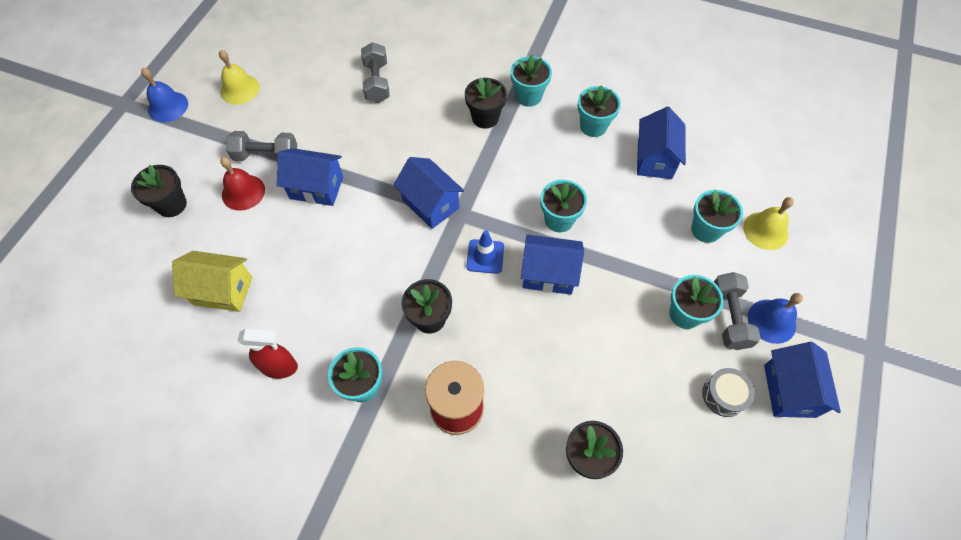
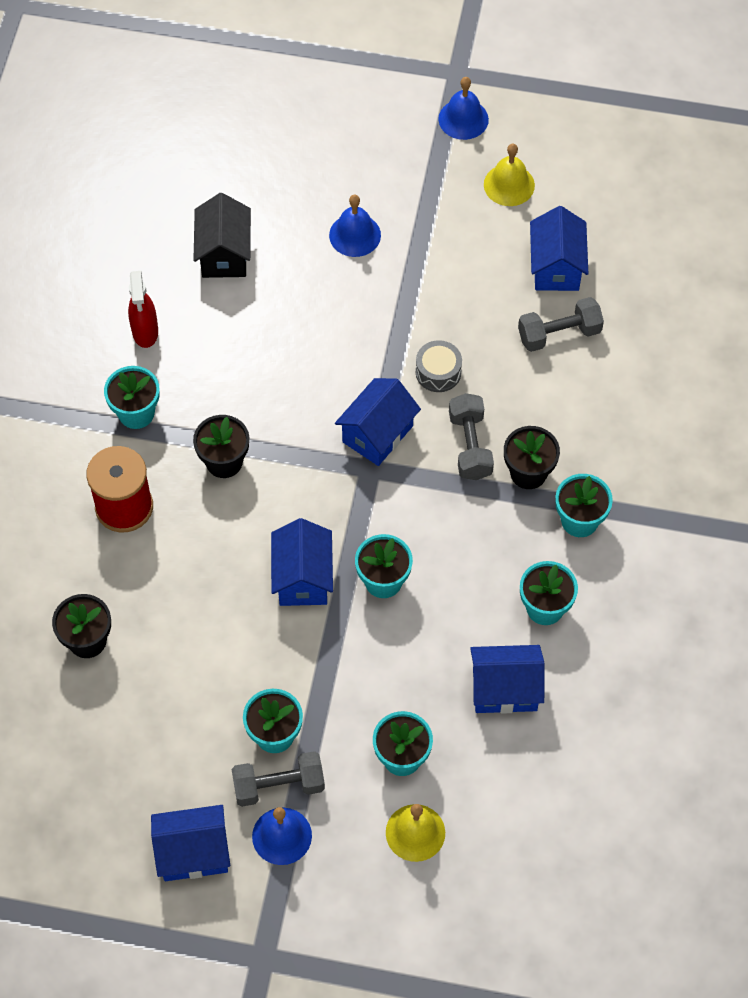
camera: 80 degrees right, 0 degrees up
black flower pot [131,165,187,217] -> none
yellow house [172,251,253,312] -> black house [193,193,251,278]
red bell [220,157,265,211] -> blue bell [329,195,381,257]
grey dumbbell [226,131,297,161] -> grey dumbbell moved to [449,393,494,480]
blue house [277,148,343,206] -> blue house moved to [530,206,588,291]
blue traffic cone [466,230,504,274] -> none
grey drum [702,368,755,417] -> grey drum moved to [416,340,462,392]

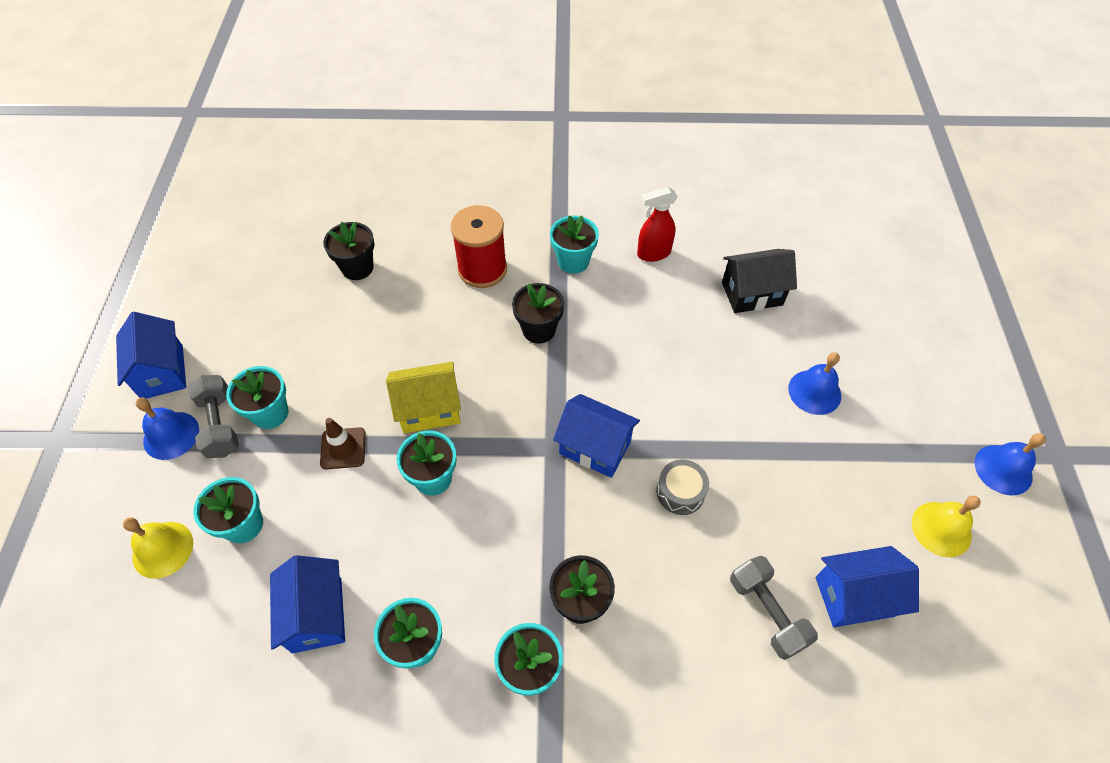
camera: 80 degrees right, 5 degrees down
blue house [271,518,333,606] -> yellow house [386,362,461,433]
grey dumbbell [449,393,494,480] -> none
none -> brown traffic cone [320,418,366,470]

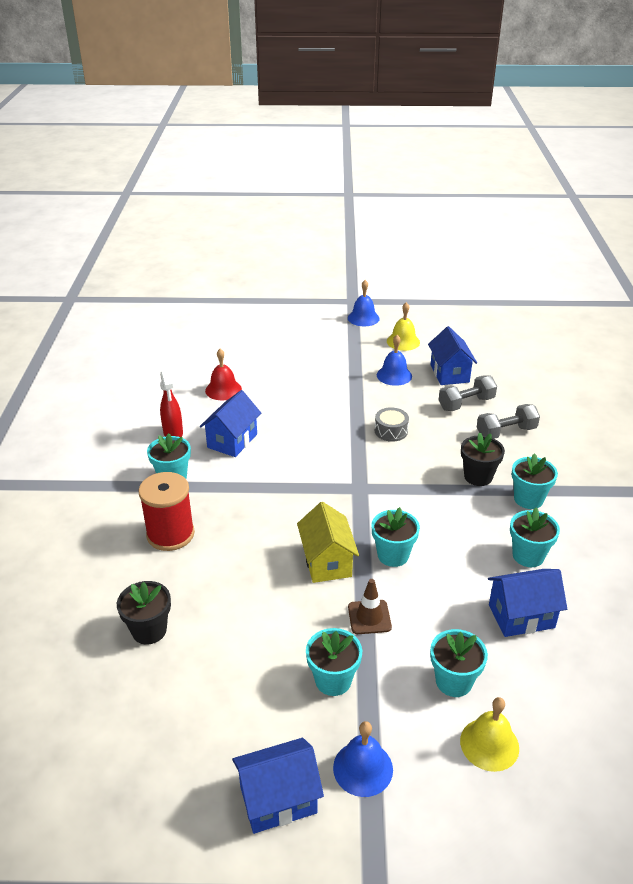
camera: 90 degrees left, 20 degrees down
grey dumbbell [188,375,239,458] -> grey dumbbell moved to [477,404,540,439]
black flower pot [512,283,564,344] -> none
blue house [553,394,640,478] -> blue house moved to [200,390,261,457]
black house [722,249,797,313] -> red bell [205,349,242,400]
blue bell [788,352,841,415] -> blue bell moved to [377,335,412,386]

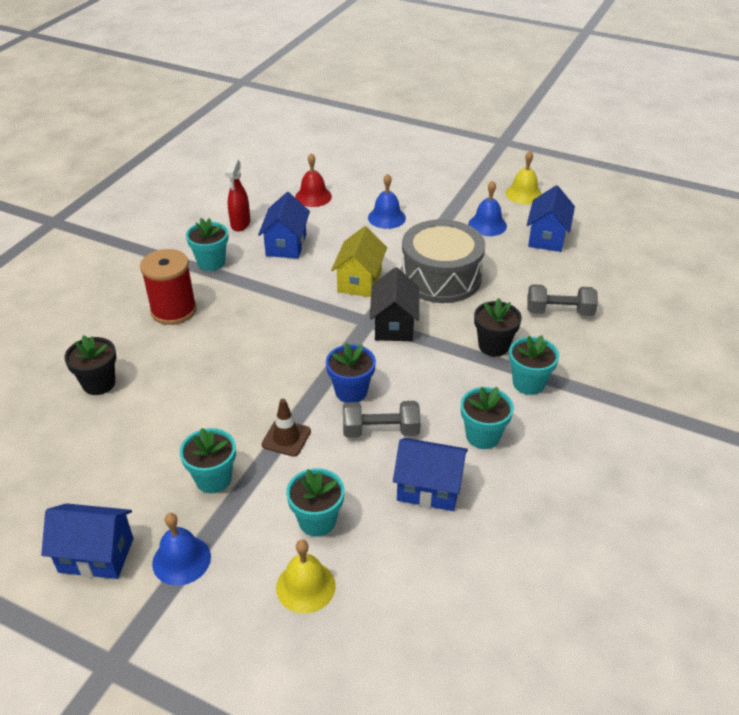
camera: 25 degrees right, 5 degrees up
blue house [200,390,261,457] -> blue house turned 45 degrees counterclockwise [258,192,310,259]
yellow house [297,502,359,583] -> yellow house moved to [331,226,387,297]
blue bell [348,280,380,326] -> blue bell moved to [368,174,406,229]
turquoise flower pot [371,507,420,567] -> blue flower pot [326,343,376,403]
grey drum [375,407,409,442] -> grey drum [401,219,485,303], size x2.27
grey dumbbell [439,376,497,411] -> grey dumbbell moved to [343,401,421,438]
none -> black house [370,267,419,341]

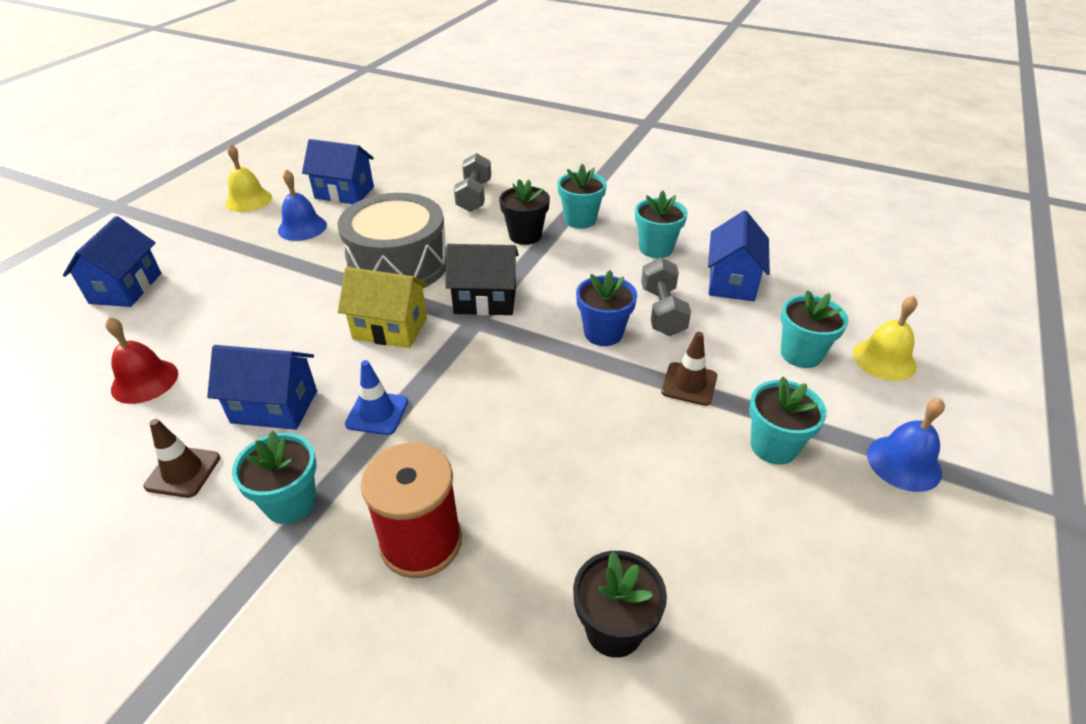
camera: 90 degrees left, 0 degrees up
blue house [41,503,133,579] -> blue house moved to [63,216,161,307]
red spray bottle [225,159,250,231] -> brown traffic cone [144,419,220,498]
blue bell [368,174,406,229] -> none
none -> blue traffic cone [345,360,408,435]

